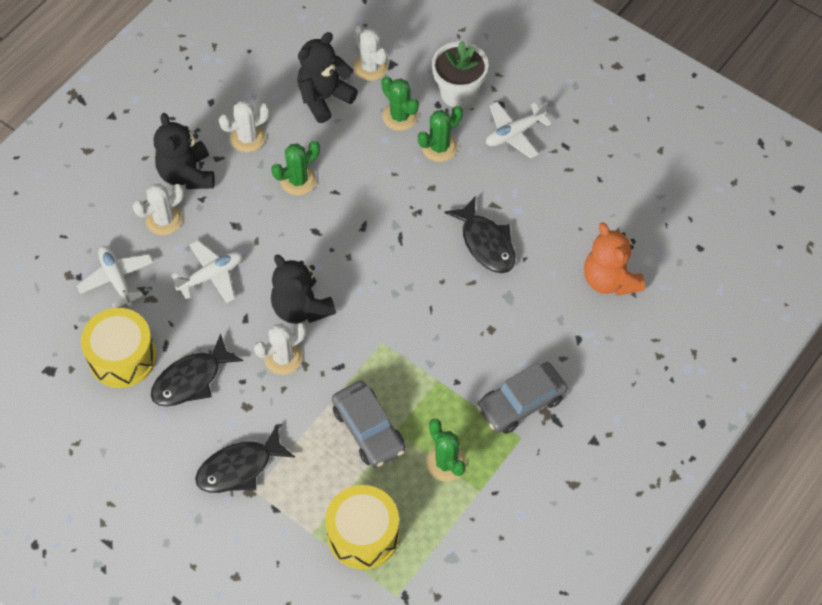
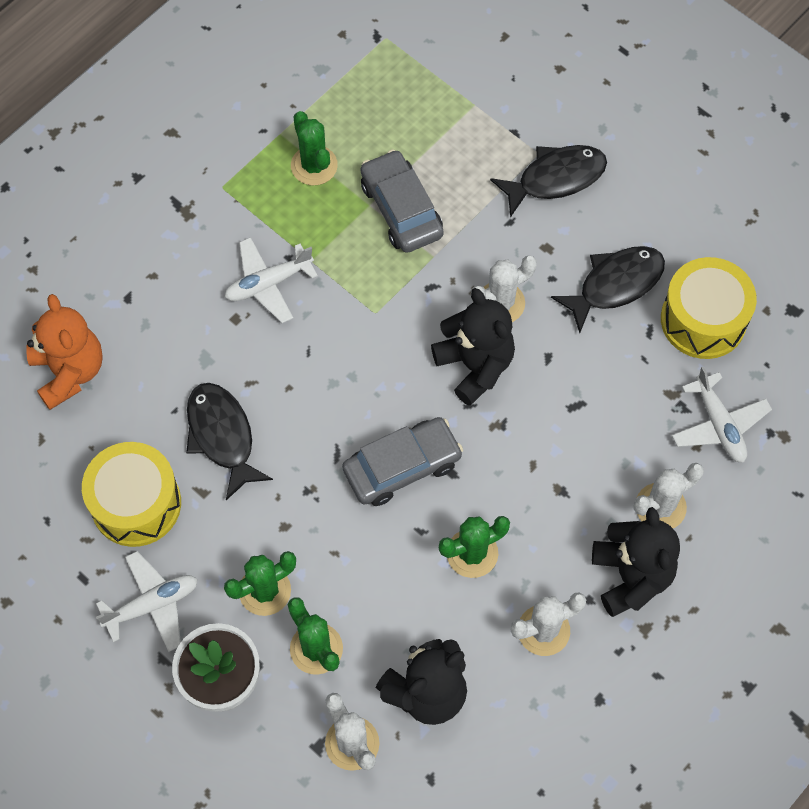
camera: 175 degrees left, 5 degrees up
white plane [171,240,243,303] -> white plane moved to [225,237,318,323]
yellow drum [325,485,399,570] -> yellow drum moved to [82,442,181,547]
grey car [476,362,568,434] -> grey car moved to [342,417,463,506]

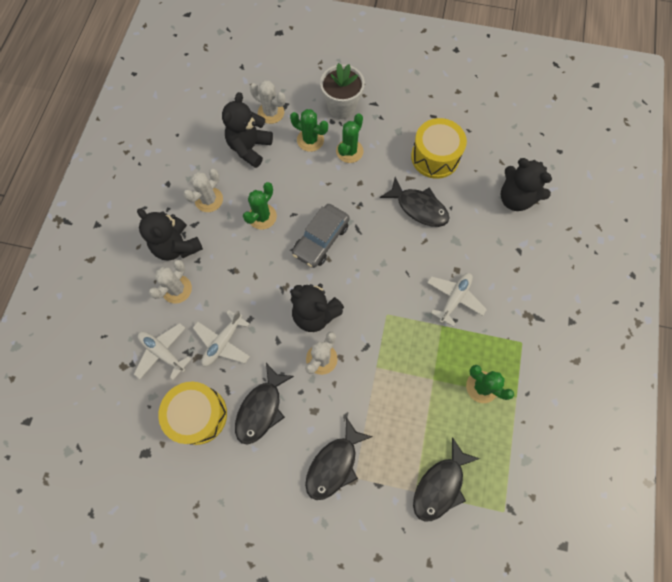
camera: 150 degrees right, 5 degrees up
orange teddy bear [26,294,103,410] -> black teddy bear [501,158,552,211]
white plane [96,551,198,652] -> white plane moved to [193,310,250,366]
grey car [361,149,444,253] -> none
none -> black fish [413,437,480,522]

